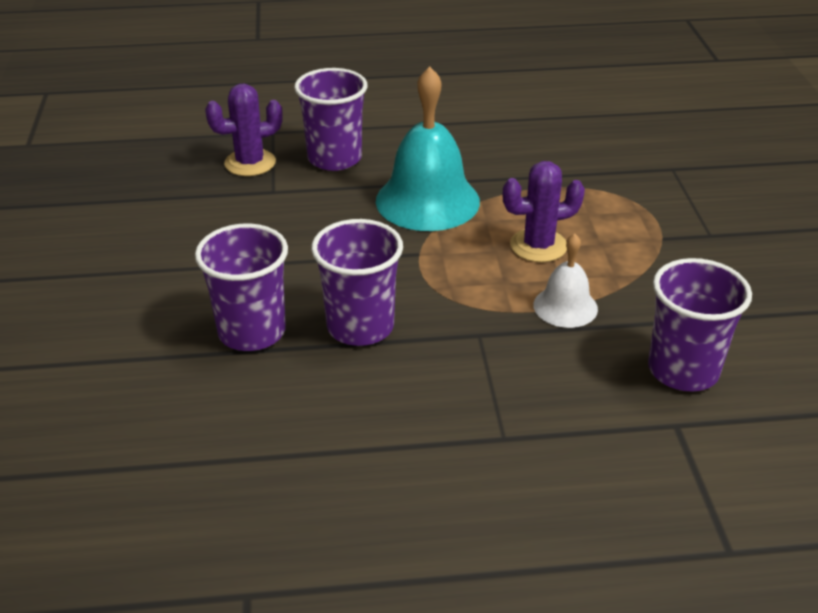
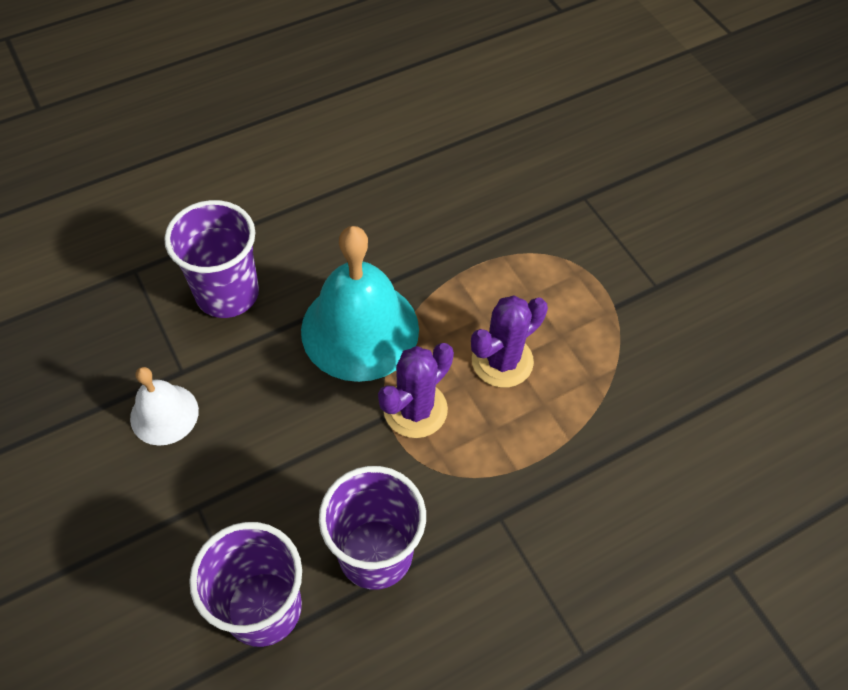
camera: 25 degrees left, 20 degrees up
purple cactus [205,84,283,176] -> purple cactus moved to [378,343,454,438]
white bell [533,233,598,328] -> white bell moved to [130,367,199,446]
purple cup [648,258,752,392] -> none

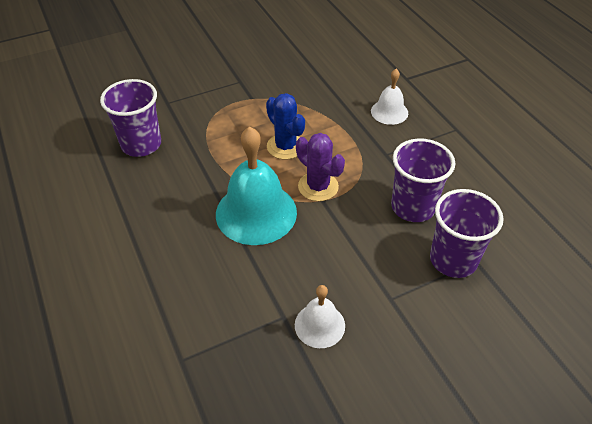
camera: 85 degrees left, 10 degrees down
purple cup [164,200,259,318] -> purple cup moved to [100,79,161,157]
purple cactus [471,295,548,388] -> blue cactus [266,93,305,160]
none -> white bell [371,69,408,125]

